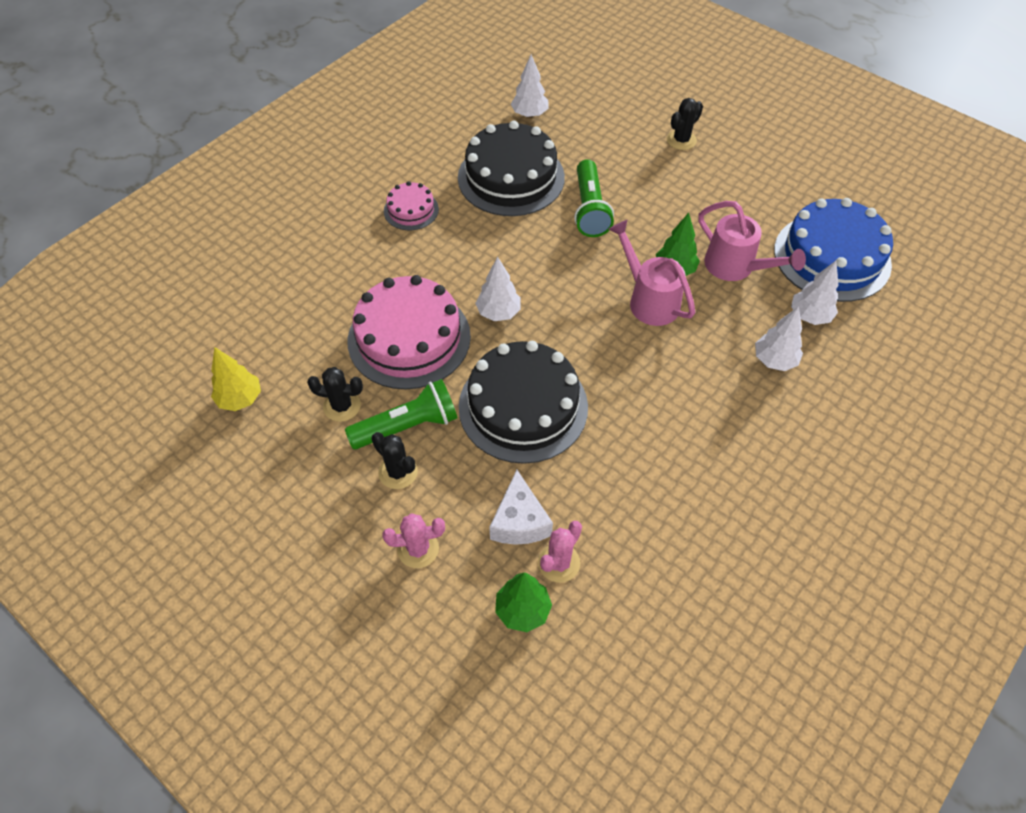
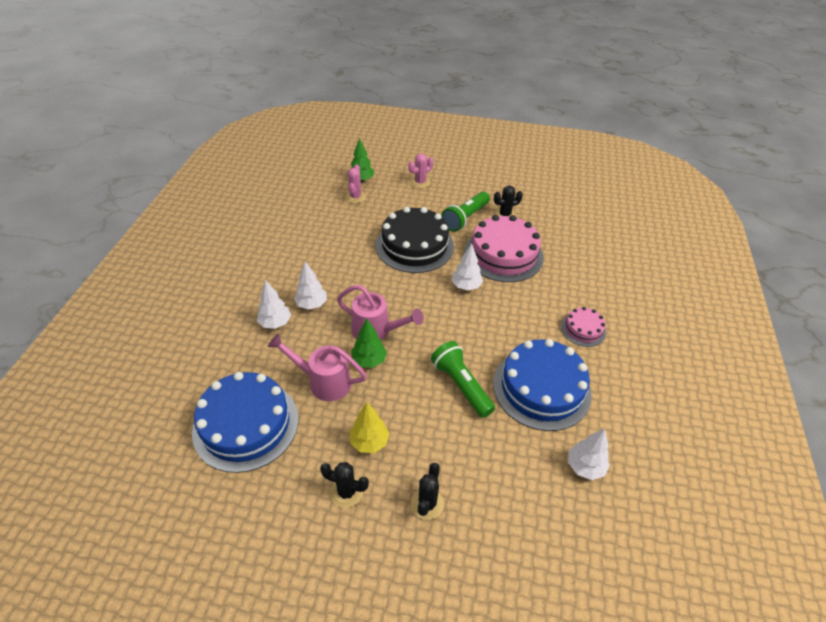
camera: 150 degrees right, 10 degrees down
yellow tree [211,347,261,411] -> yellow tree moved to [350,402,390,453]
black cactus [371,432,418,489] -> black cactus moved to [320,462,369,508]
black cake [458,121,565,216] -> blue cake [493,339,592,431]
white cheese [489,470,553,545] -> none
white tree [791,261,839,325] -> white tree moved to [294,262,327,310]

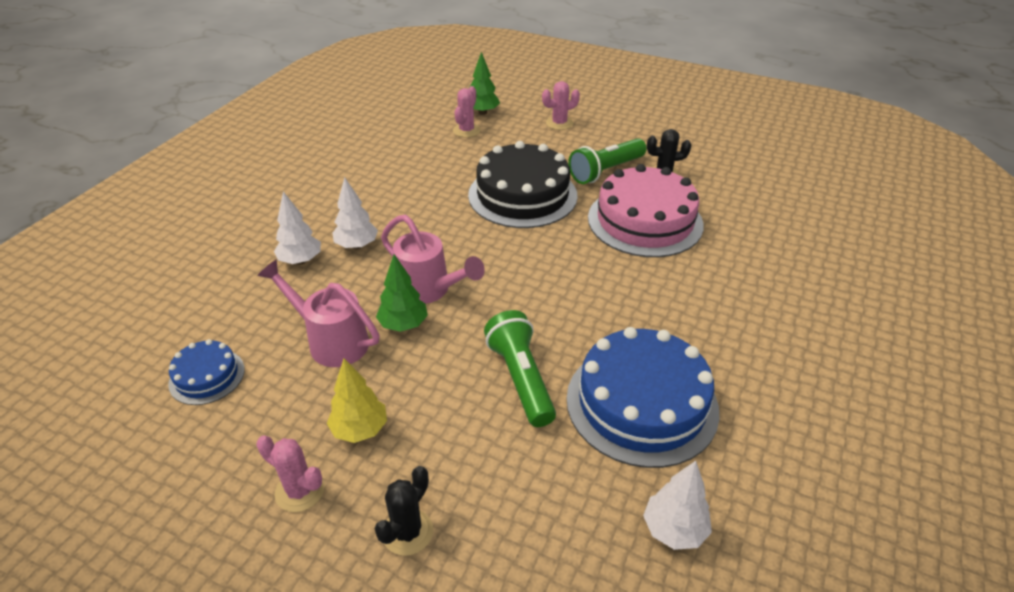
camera: 15 degrees right, 5 degrees down
blue cake [192,372,298,473] -> blue cake [168,339,245,405], size x0.50
black cactus [320,462,369,508] -> pink cactus [256,436,324,512]
white tree [451,244,483,290] -> none
pink cake [561,307,606,347] -> none

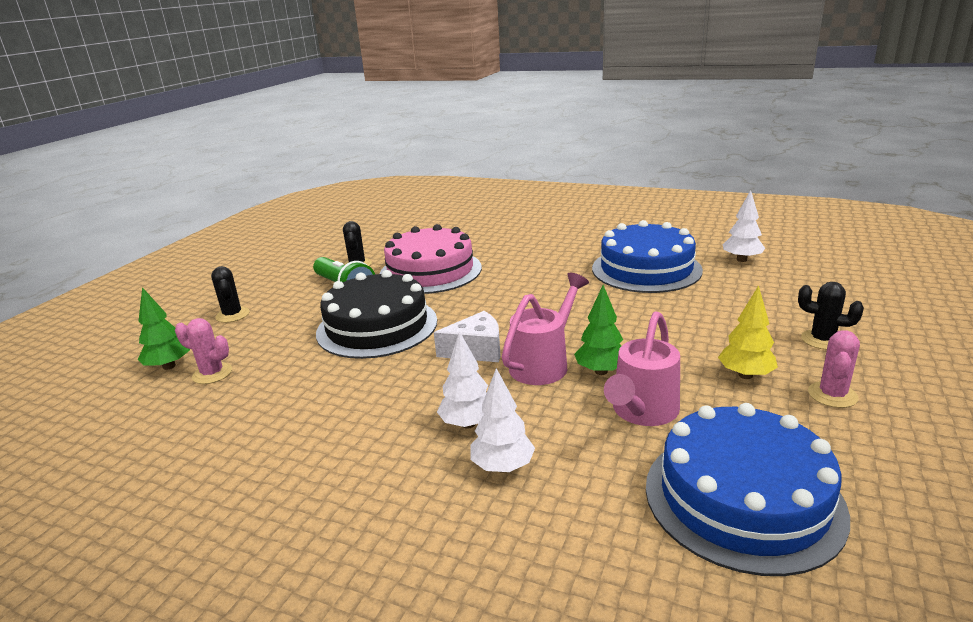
camera: 90 degrees left, 15 degrees down
blue cake [168,339,245,405] -> blue cake [646,403,850,576], size x2.00
green flashlight [484,310,556,427] -> none
pink cactus [542,81,580,130] -> black cactus [211,266,249,323]
none -> white cheese [434,311,501,362]

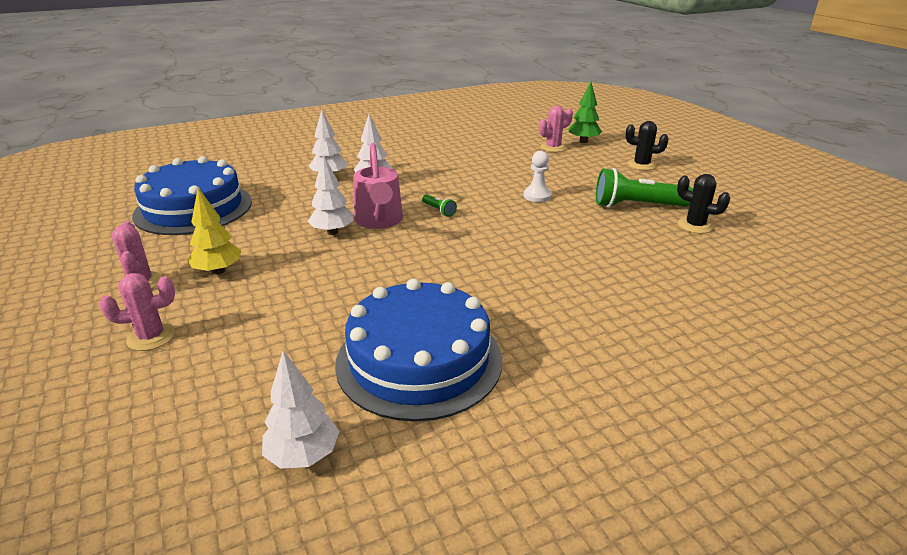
camera: 130 degrees right, 5 degrees up
black cake [316,270,437,359] -> white pawn [524,151,552,202]
pink cake [380,224,482,294] -> none
white cheese [434,311,501,362] -> green flashlight [422,194,457,217]
green tree [574,285,623,375] -> white tree [308,154,354,235]
pink watering can [604,311,680,426] -> none
black cactus [798,282,864,350] -> pink cactus [100,273,175,351]

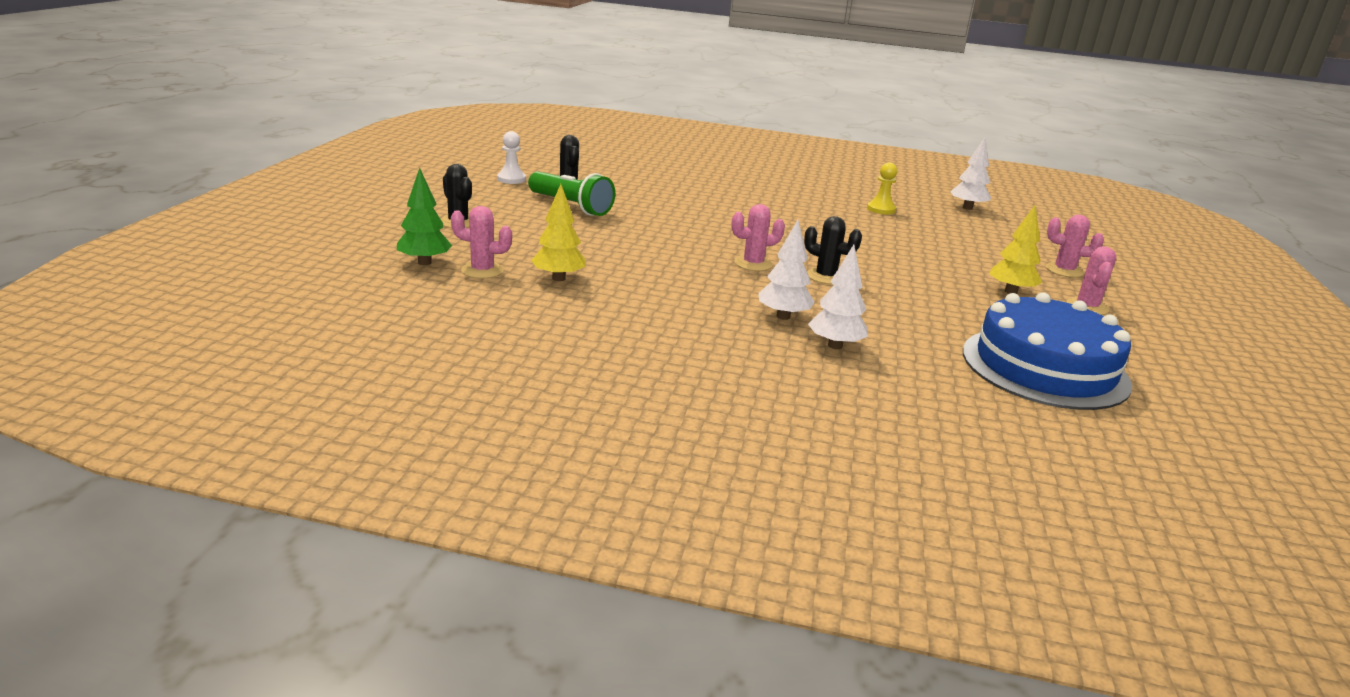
camera: 145 degrees left, 5 degrees down
white tree [308,154,354,235] -> none
blue cake [335,279,502,422] -> yellow pawn [867,163,897,215]
pink watering can [353,143,403,229] -> black cactus [804,216,862,284]
green flashlight [422,194,457,217] -> pink cactus [732,204,785,271]
white pawn [524,151,552,202] -> white pawn moved to [497,131,526,184]
none -> yellow tree [531,184,586,281]

